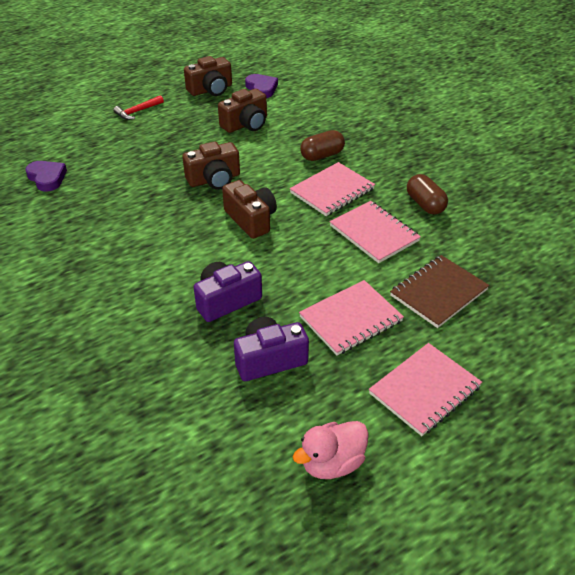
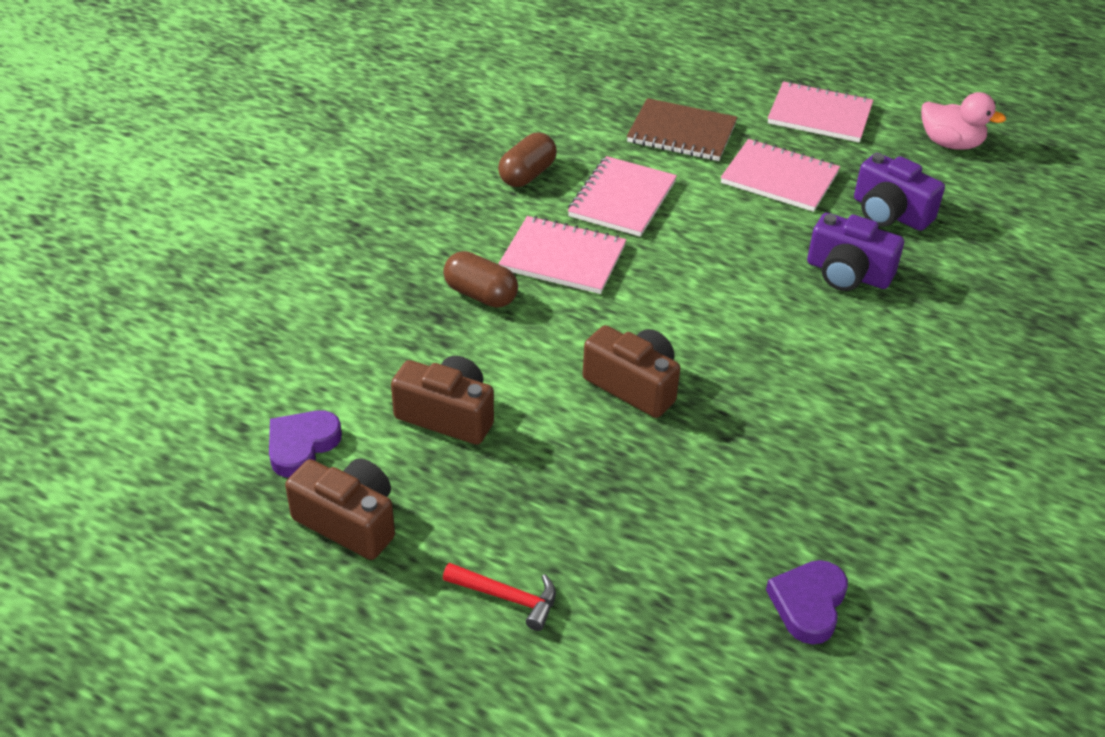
camera: 120 degrees left, 0 degrees up
brown camera [222,180,277,239] -> none

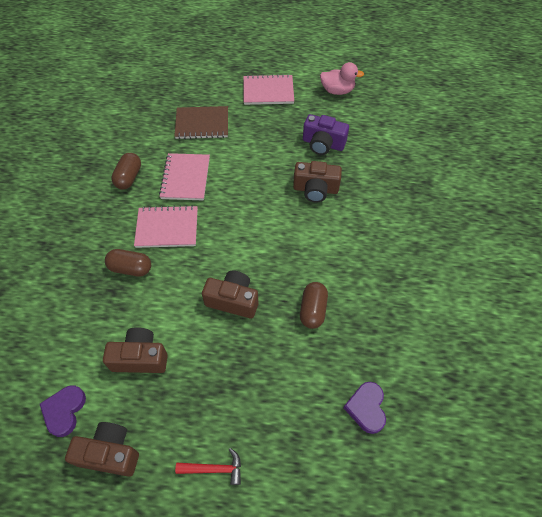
camera: 20 degrees left, 15 degrees up
pink notebook [721,139,840,212] -> none
purple camera [807,213,904,291] -> brown camera [293,161,342,202]
none -> brown capsule [300,282,328,329]

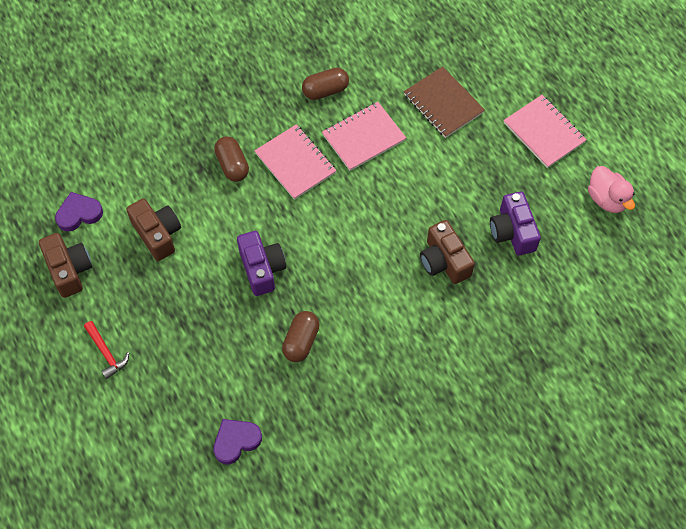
camera: 55 degrees right, 5 degrees up
brown camera [202,270,258,319] -> purple camera [237,231,286,296]
brown capsule [300,282,328,329] -> brown capsule turned 45 degrees counterclockwise [282,311,320,362]

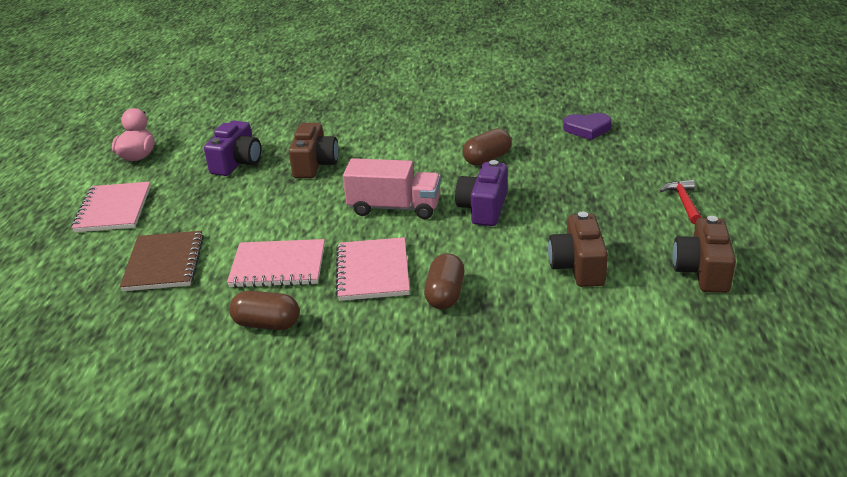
camera: 145 degrees left, 30 degrees down
purple heart [55,192,103,232] -> none
none -> pink truck [343,158,441,219]

